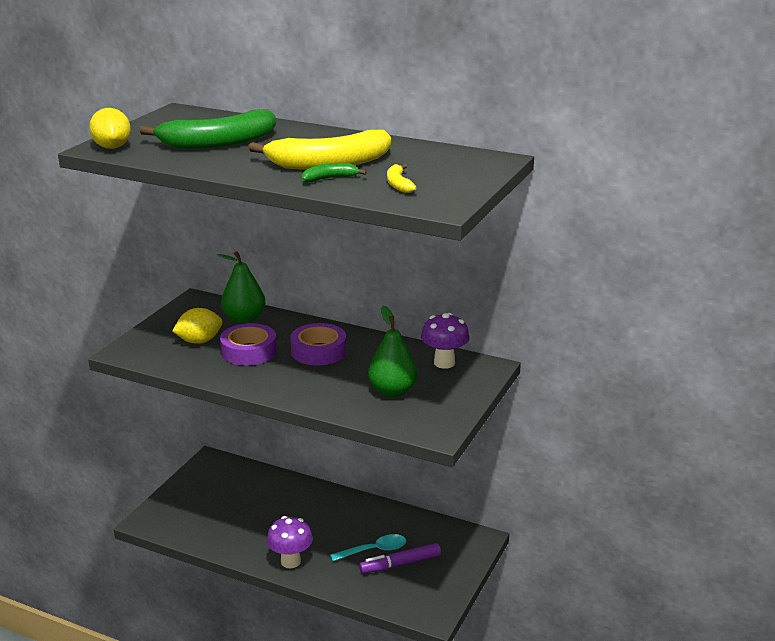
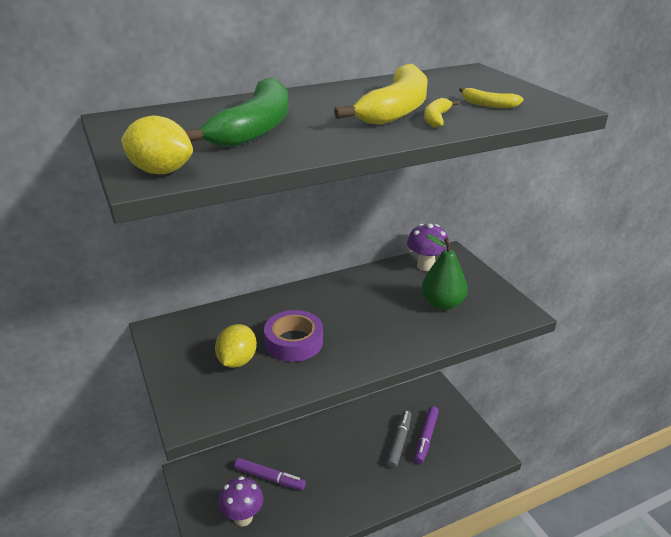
camera: 50 degrees left, 5 degrees up
green pear [218,251,266,324] -> none
purple mushroom [267,516,313,568] -> purple mushroom moved to [218,476,263,526]
purple tape [290,323,347,365] -> none
green banana [301,163,367,183] -> yellow banana [424,98,459,128]
turquoise spoon [330,534,406,561] -> grey marker [386,410,412,469]
none -> purple marker [234,458,306,490]

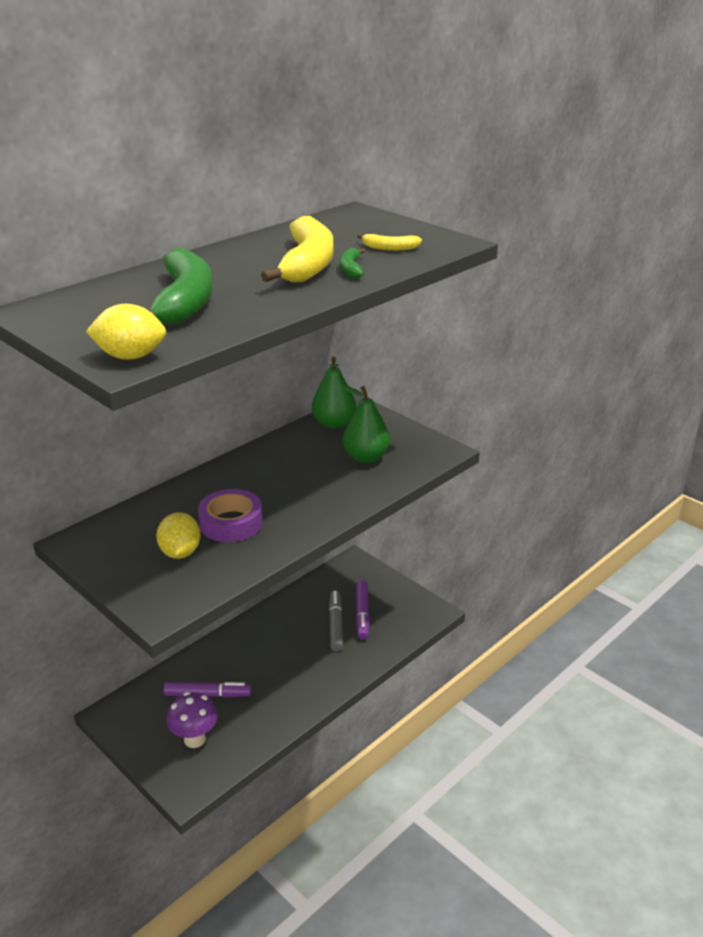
camera: 20 degrees left, 0 degrees up
purple mushroom [407,224,449,271] -> green pear [312,356,356,429]
yellow banana [424,98,459,128] -> green banana [339,248,366,278]

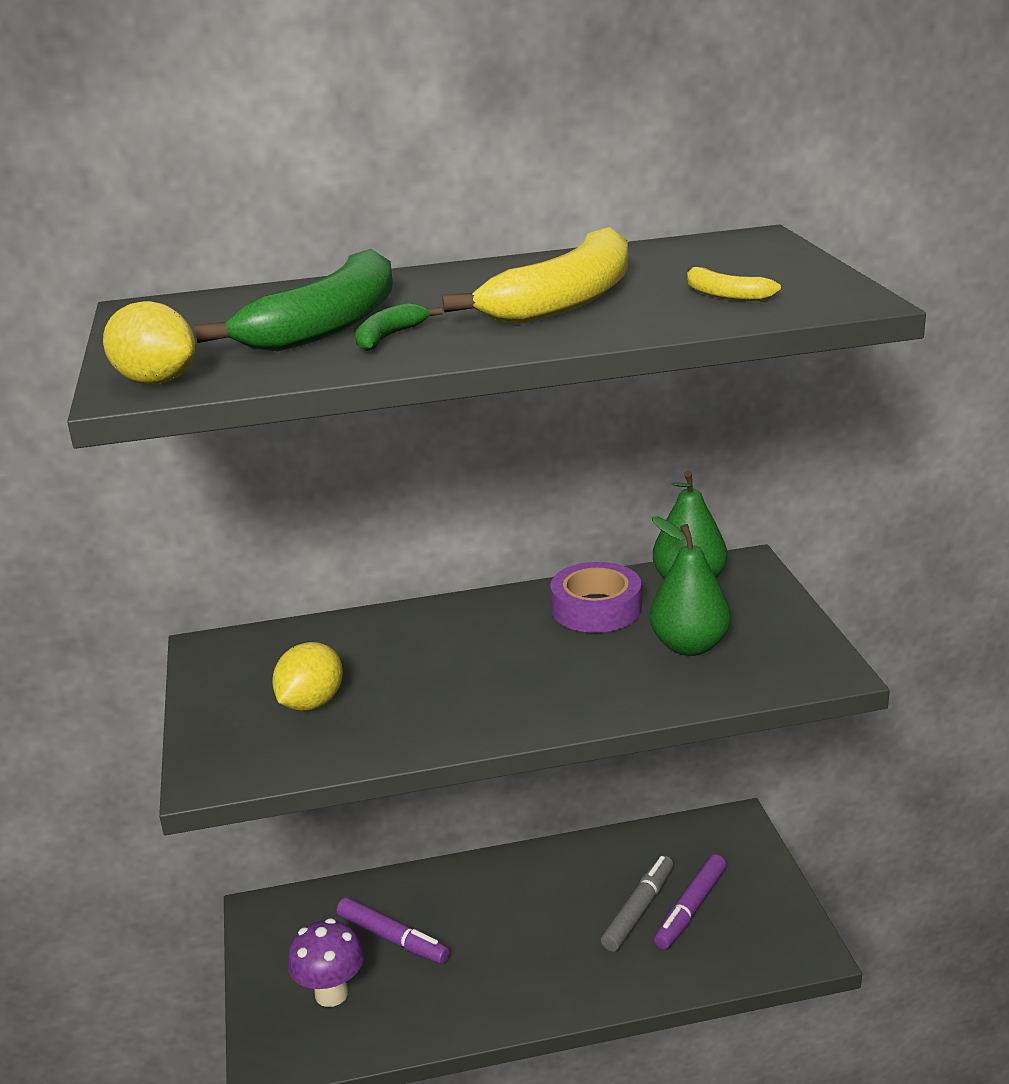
camera: 35 degrees right, 5 degrees down
purple tape [198,489,263,542] -> purple tape moved to [550,562,642,633]
green banana [339,248,366,278] -> green banana moved to [355,303,443,351]

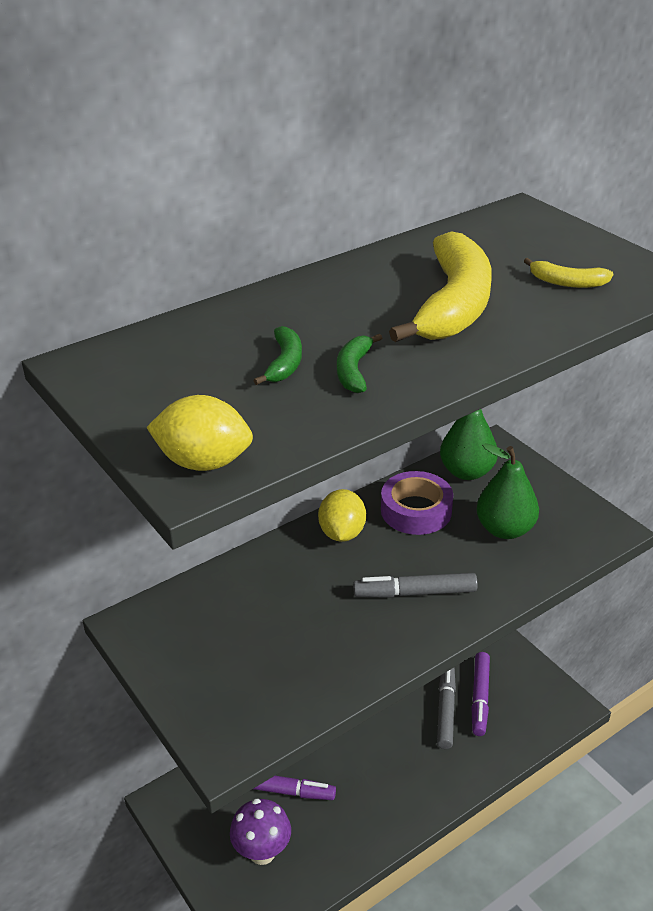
camera: 25 degrees left, 10 degrees up
green banana [194,249,393,351] -> green banana [253,326,302,385], size x0.44
yellow lemon [272,642,343,711] -> yellow lemon moved to [318,489,366,542]
none -> grey marker [353,573,478,598]

